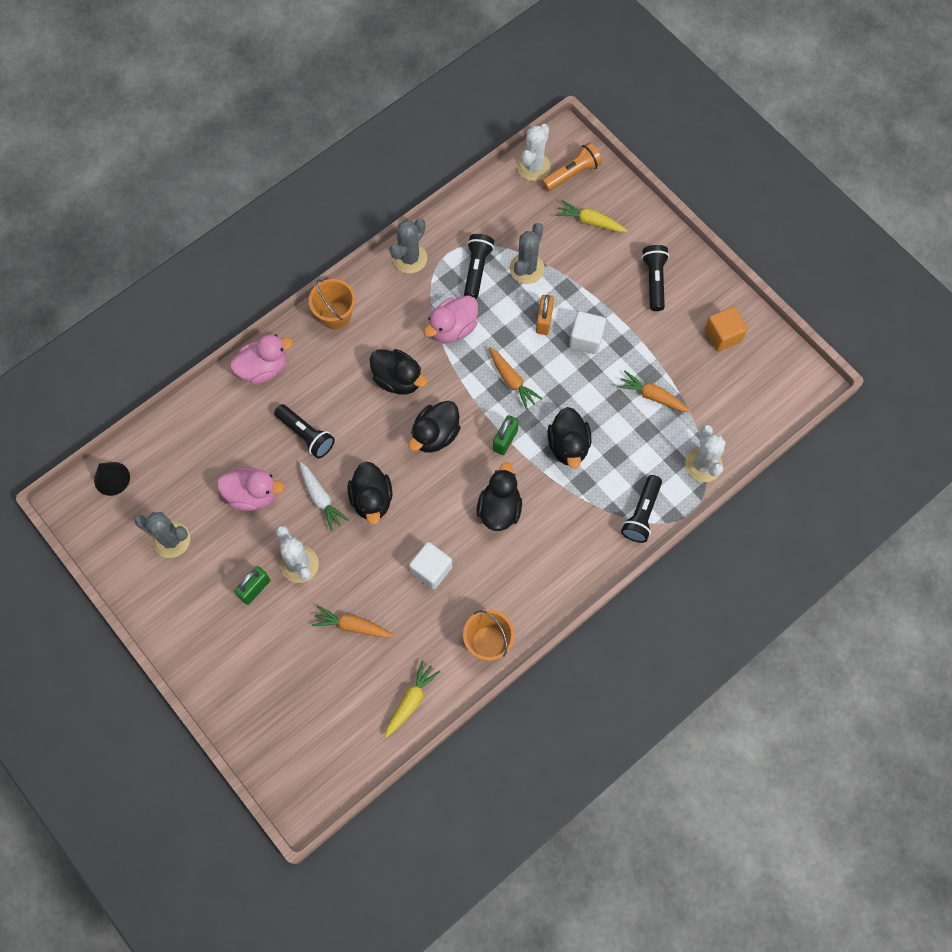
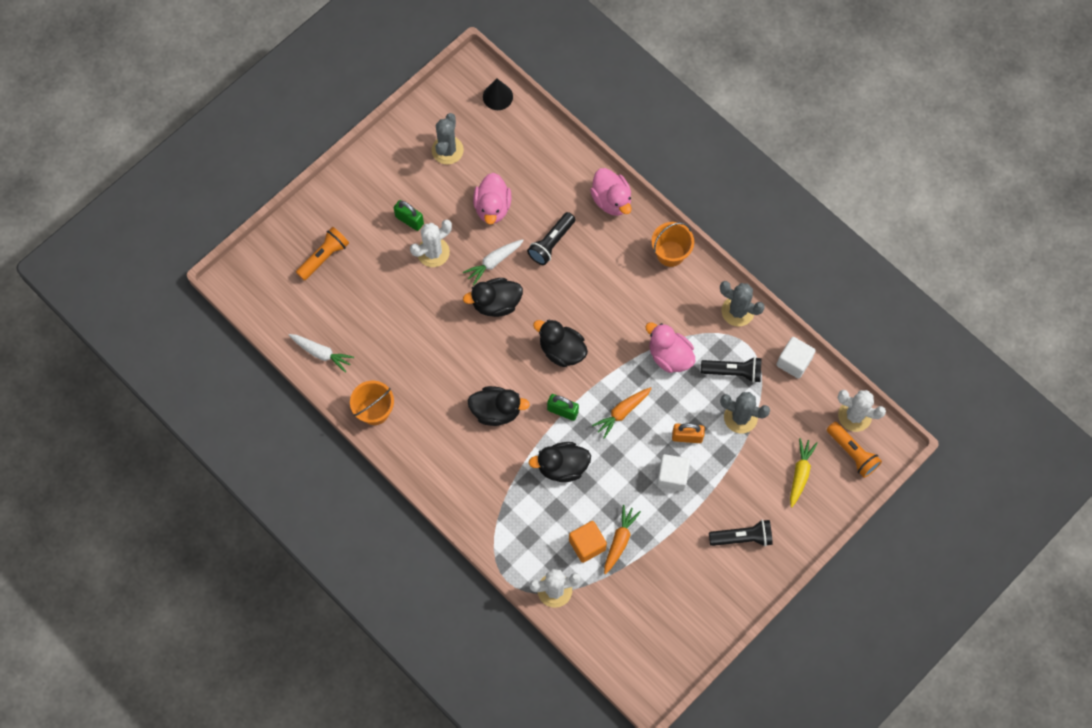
camera: 85 degrees right, 0 degrees up
orange carrot [312,606,394,638] -> none
black duck [369,349,428,395] -> none
yellow carrot [385,660,440,738] -> white carrot [289,334,354,373]
white cube [409,542,452,590] -> white cube moved to [776,337,816,379]
black flashlight [621,475,662,543] -> none
orange cube [705,306,748,352] -> orange cube moved to [569,521,607,563]
none -> orange flashlight [296,227,349,280]

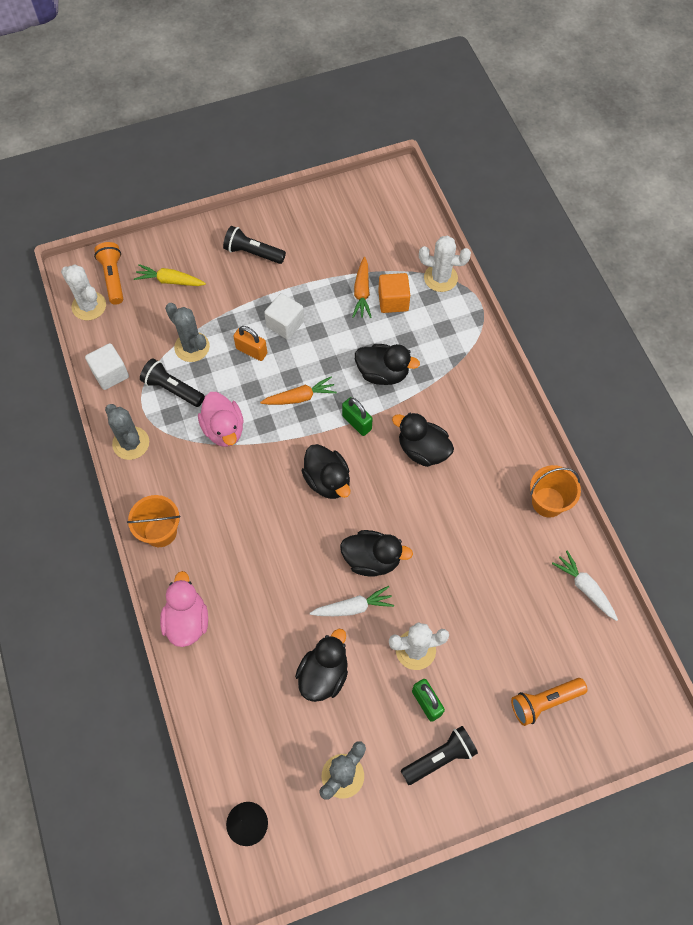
camera: 155 degrees left, 5 degrees down
pink duck [473,173,511,224] -> black duck [295,629,348,702]
black flashlight [527,212,576,265] -> black flashlight moved to [401,726,478,785]
orange carrot [604,505,641,574] -> orange carrot turned 45 degrees counterclockwise [352,257,372,318]
yellow carrot [790,438,818,507] -> yellow carrot turned 60 degrees clockwise [134,264,206,286]

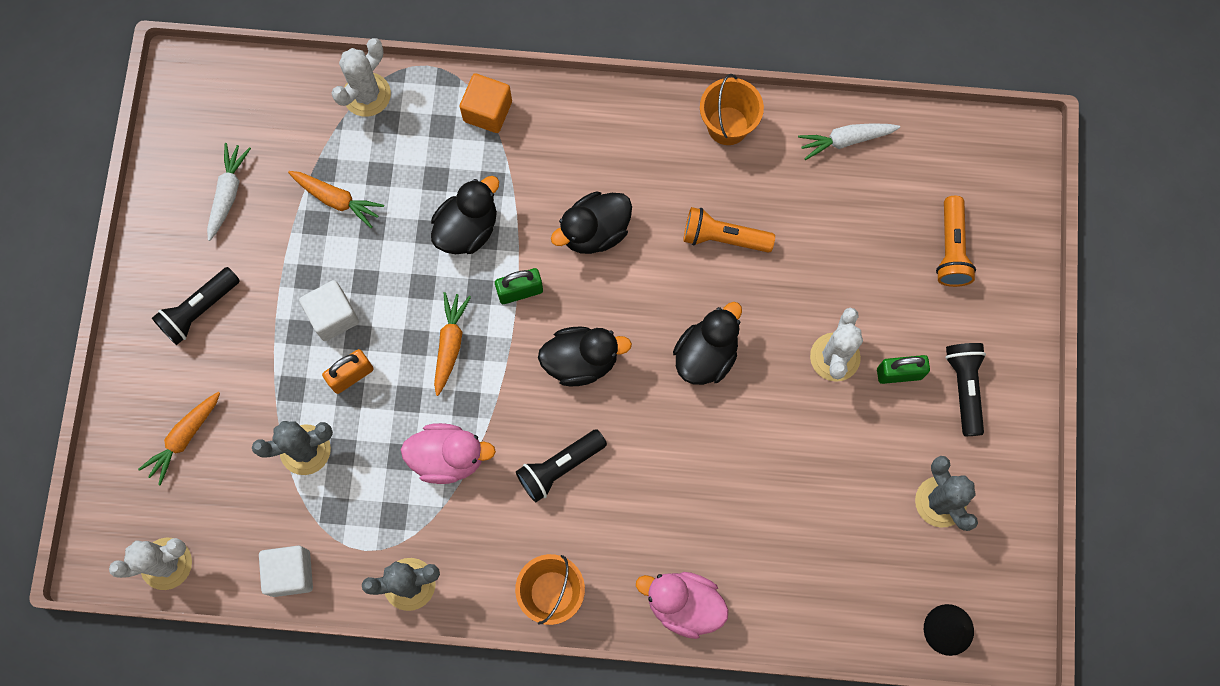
camera: 65 degrees left, 10 degrees up
orange flashlight [94,242,123,305] -> orange flashlight moved to [683,207,775,253]
yellow carrot [134,264,206,286] -> orange carrot [138,392,220,486]
black flashlight [140,358,205,407] -> black flashlight moved to [516,429,607,502]
black duck [295,629,348,702] -> none
white carrot [310,586,394,616] -> white carrot moved to [207,143,251,241]
orange cube [378,273,410,313] -> orange cube moved to [460,73,512,133]

